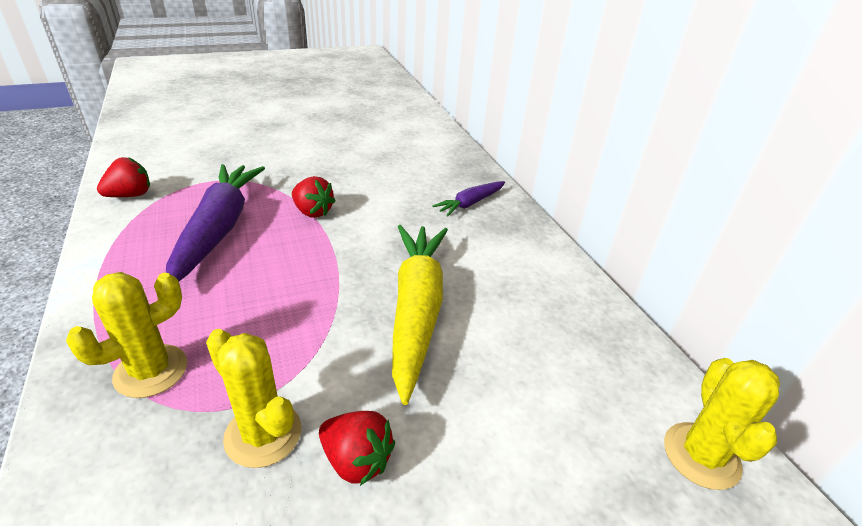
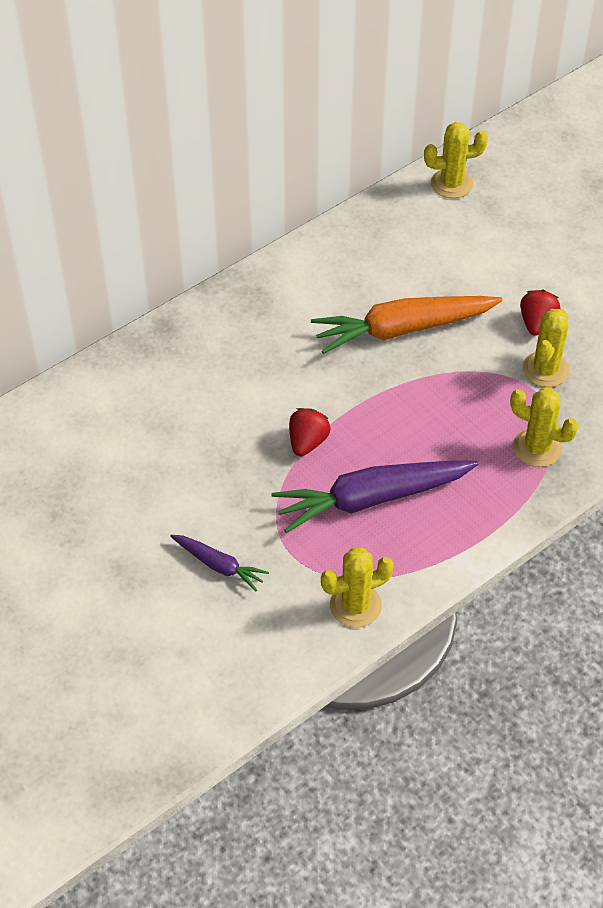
camera: 105 degrees left, 15 degrees up
red strawberry [97,157,150,197] -> yellow cactus [321,548,394,627]
yellow carrot [392,225,448,405] -> orange carrot [311,296,503,354]
purple carrot [432,181,505,216] -> purple carrot moved to [170,535,269,591]

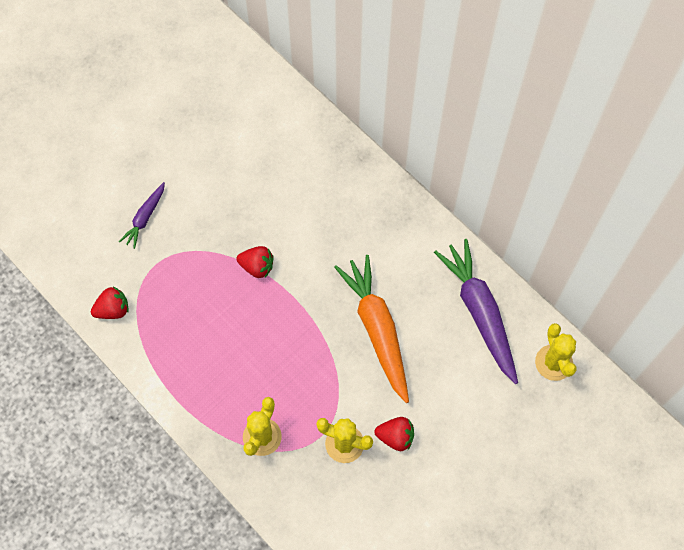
camera: 85 degrees right, 15 degrees up
purple carrot [271,460,479,533] -> purple carrot moved to [434,239,518,384]
yellow cactus [321,548,394,627] -> red strawberry [91,287,129,319]

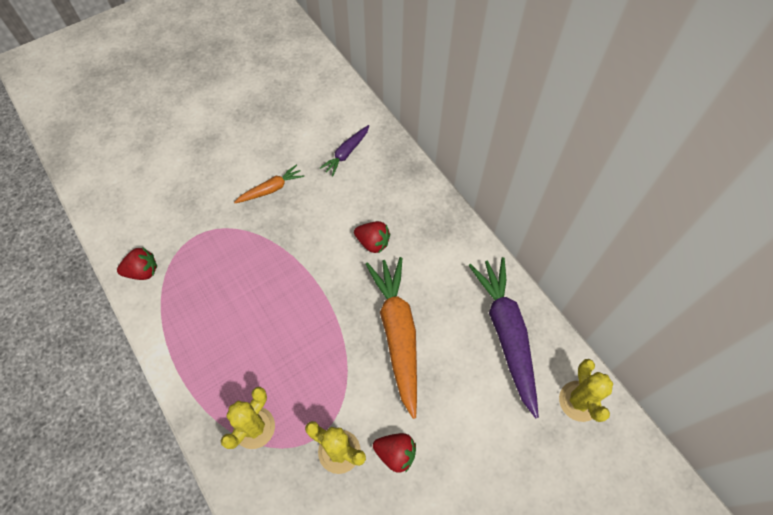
camera: 10 degrees right, 5 degrees down
purple carrot [119,182,165,249] -> purple carrot moved to [320,125,369,176]
red strawberry [236,246,274,278] -> red strawberry moved to [354,221,390,254]
none -> orange carrot [234,165,304,203]

